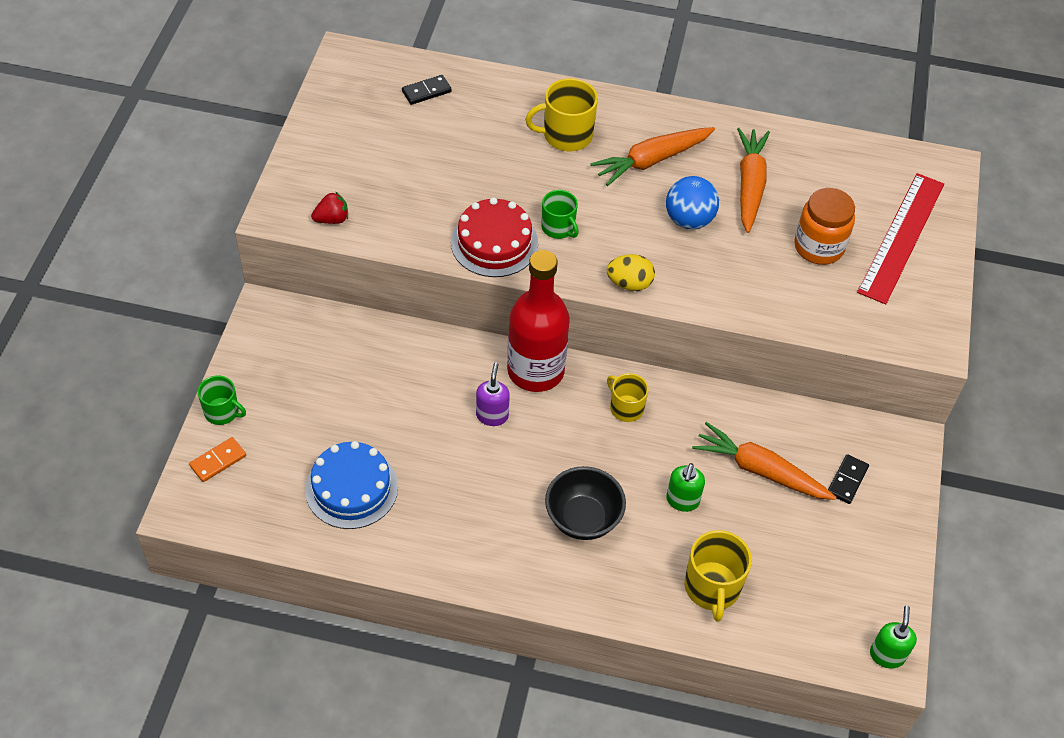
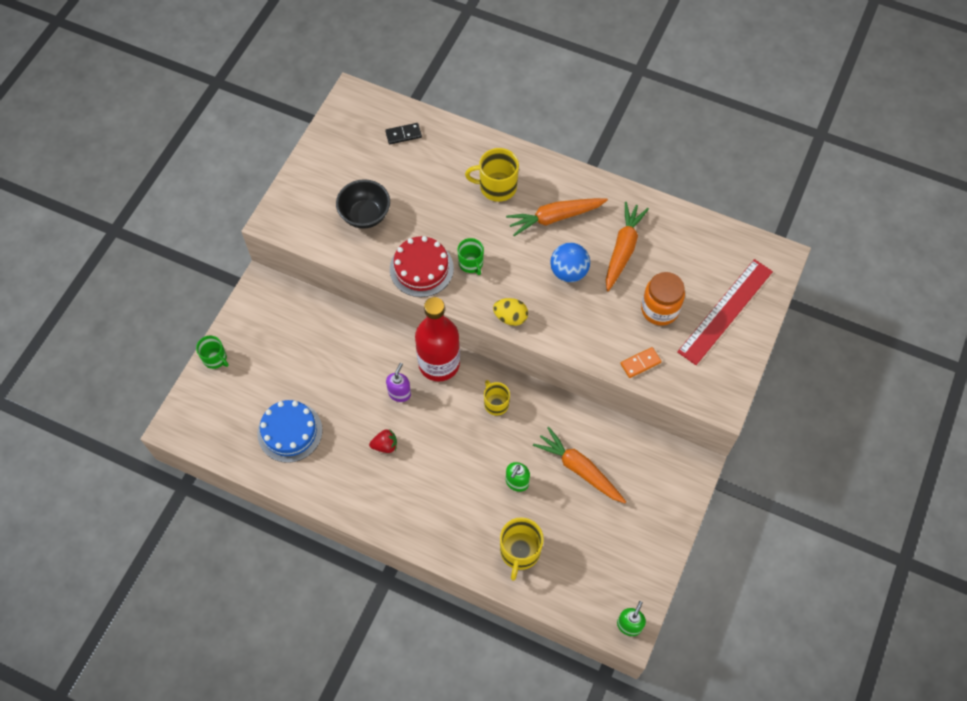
camera: 15 degrees right, 10 degrees up
orange domino [189,437,246,482] -> orange domino moved to [620,347,662,378]
red strawberry [311,192,348,224] -> red strawberry moved to [369,429,397,453]
black bowl [545,466,626,540] -> black bowl moved to [336,179,390,229]
black domino [828,454,869,504] -> none

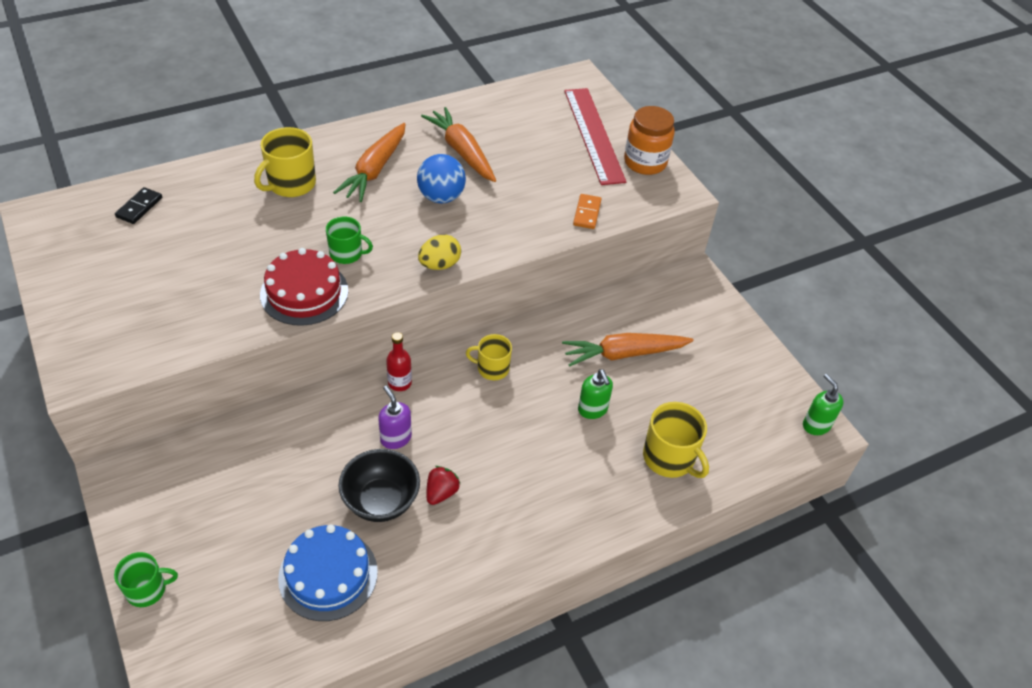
camera: 55 degrees left, 15 degrees down
black bowl [336,179,390,229] -> black bowl moved to [338,449,420,522]
red bottle [415,297,460,382] -> red bottle [386,332,412,391], size x0.43
orange jar [641,272,685,326] -> orange jar moved to [624,106,675,175]

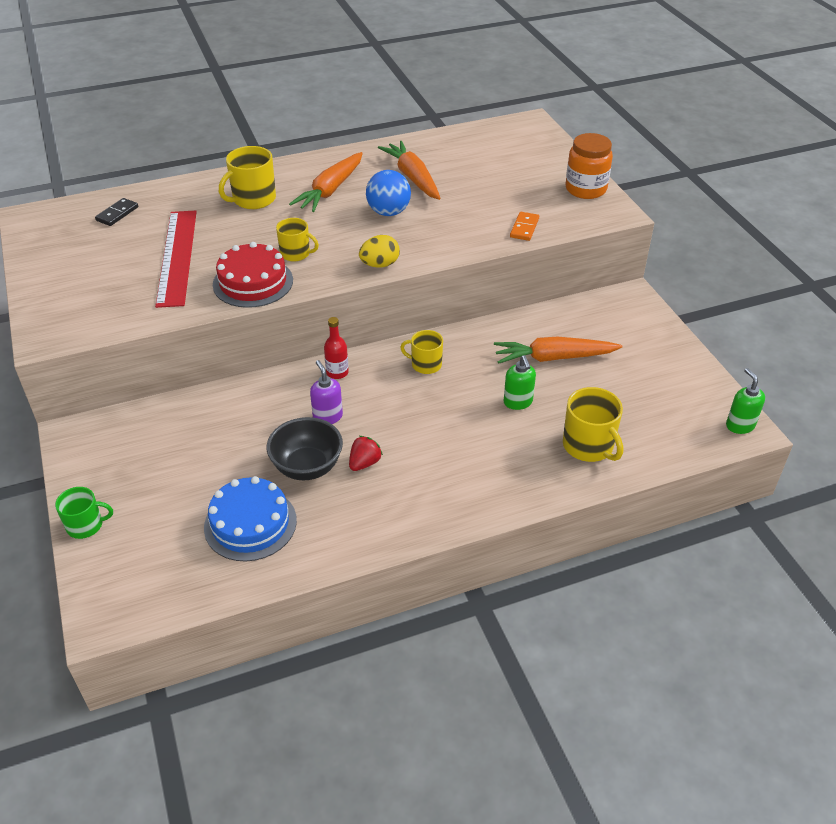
camera: 10 degrees right, 5 degrees down
green mug [326,216,373,264] -> yellow mug [276,218,319,262]
red ruler [564,88,626,185] -> red ruler moved to [155,211,197,308]

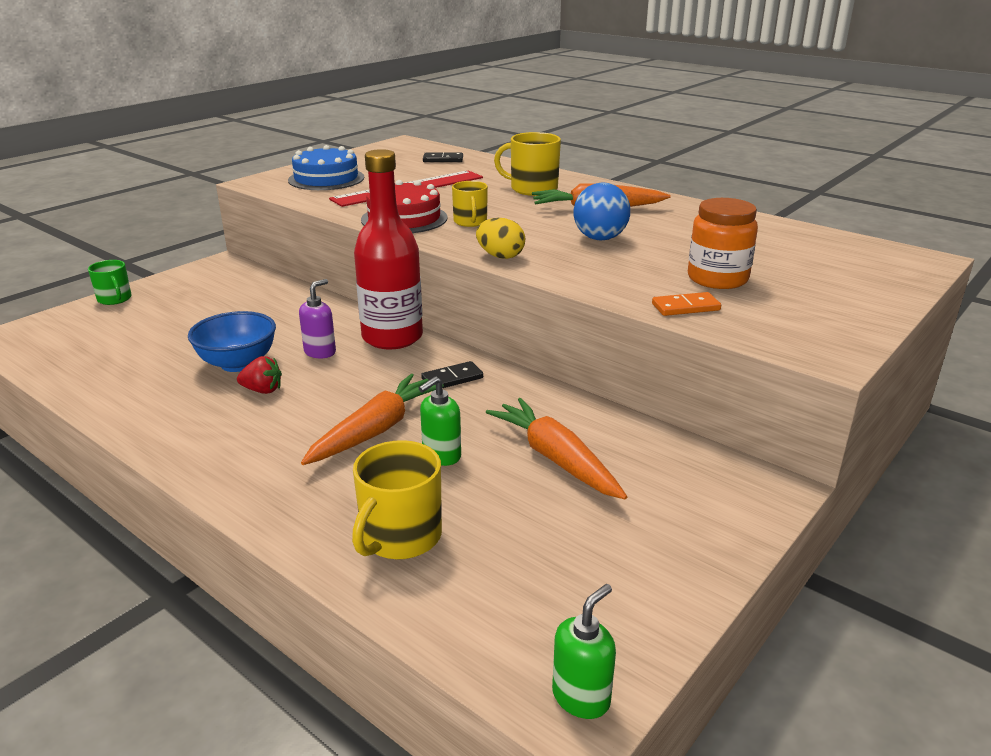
camera: 60 degrees right, 15 degrees down
blue cake [204,476,297,561] -> blue cake moved to [288,145,364,190]
black bowl [267,417,343,480] -> blue bowl [188,311,276,372]
red bottle [324,317,349,379] -> red bottle [354,149,423,350], size x2.32
orange carrot [378,141,441,200] -> orange carrot moved to [301,374,444,465]
yellow mug [400,330,443,374] -> black domino [421,361,483,388]
orange jar [566,133,613,199] -> orange jar moved to [688,198,758,289]

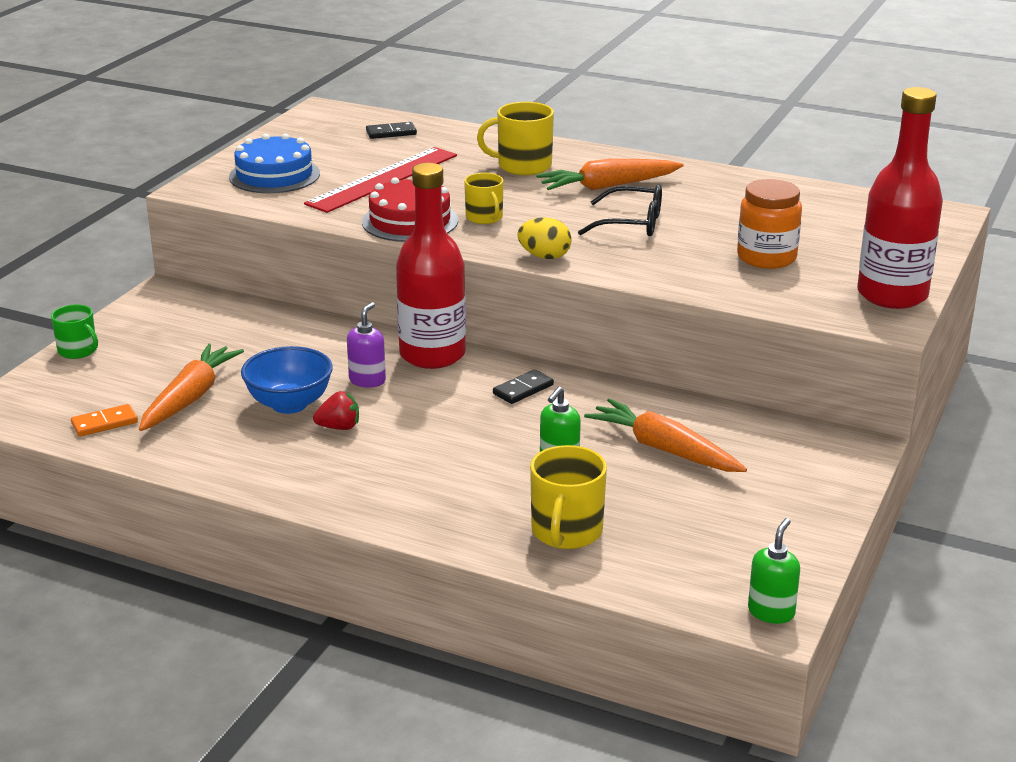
camera: 15 degrees left, 0 degrees up
orange carrot [301,374,444,465] -> orange carrot moved to [139,344,244,431]
blue ball [573,183,630,240] -> black glasses [578,184,662,236]
orange domino [652,292,721,316] -> orange domino moved to [71,404,138,437]
none -> red bottle [857,87,943,309]

